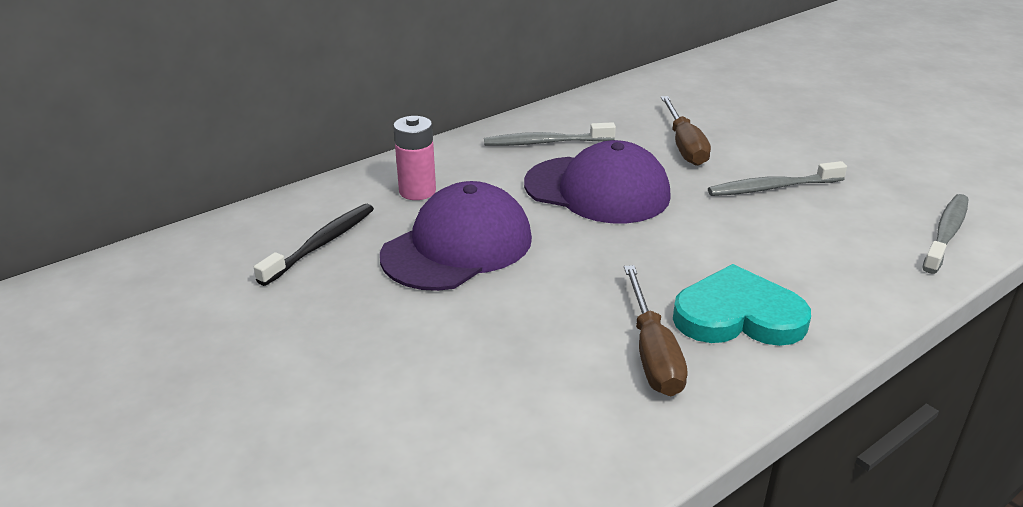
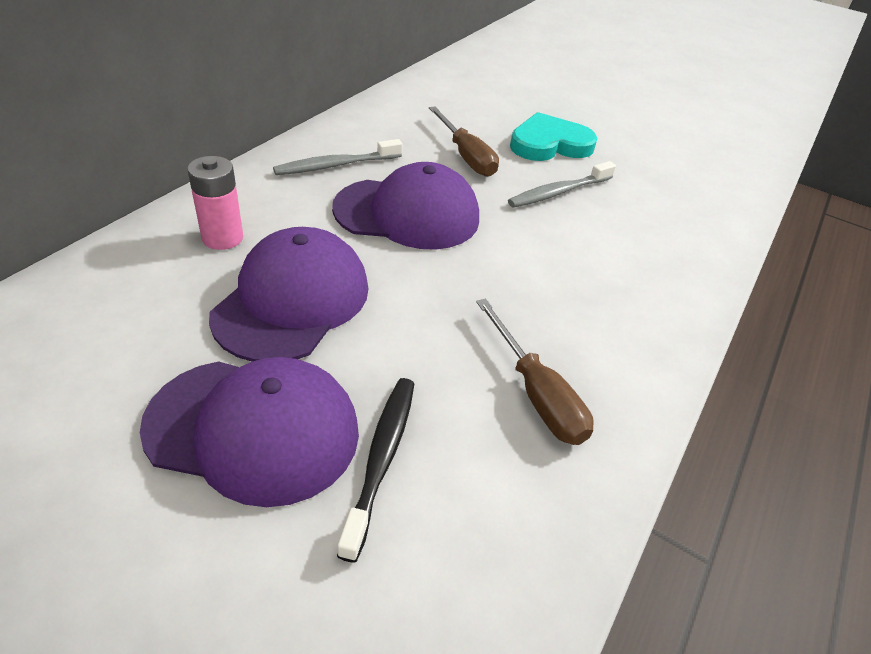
camera: 25 degrees left, 10 degrees up
black toothbrush [254,204,374,286] -> black toothbrush moved to [337,378,414,563]
turquoise heart [673,264,811,346] -> turquoise heart moved to [510,112,597,161]
grey toothbrush [922,194,969,274] -> none
none -> purple cap [140,357,359,507]

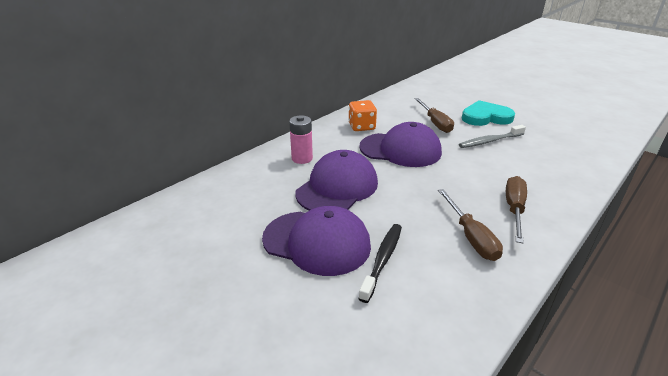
camera: 15 degrees right, 10 degrees down
grey toothbrush [273,139,403,175] -> orange dice [349,100,377,131]
none -> brown screwdriver [506,176,527,243]

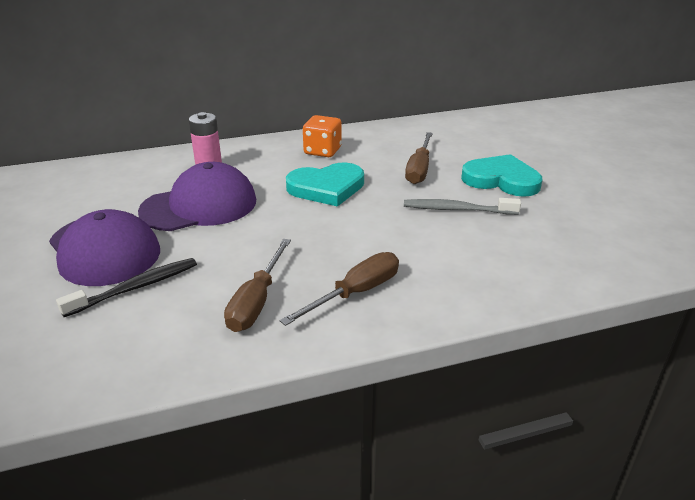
camera: 30 degrees right, 0 degrees up
purple cap [359,122,442,167] -> turquoise heart [286,163,364,207]

